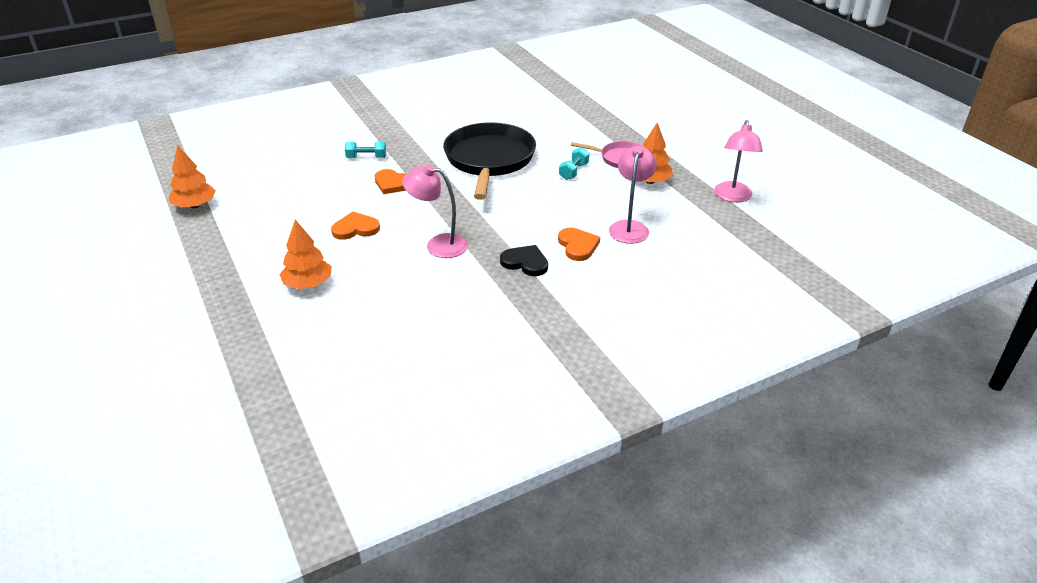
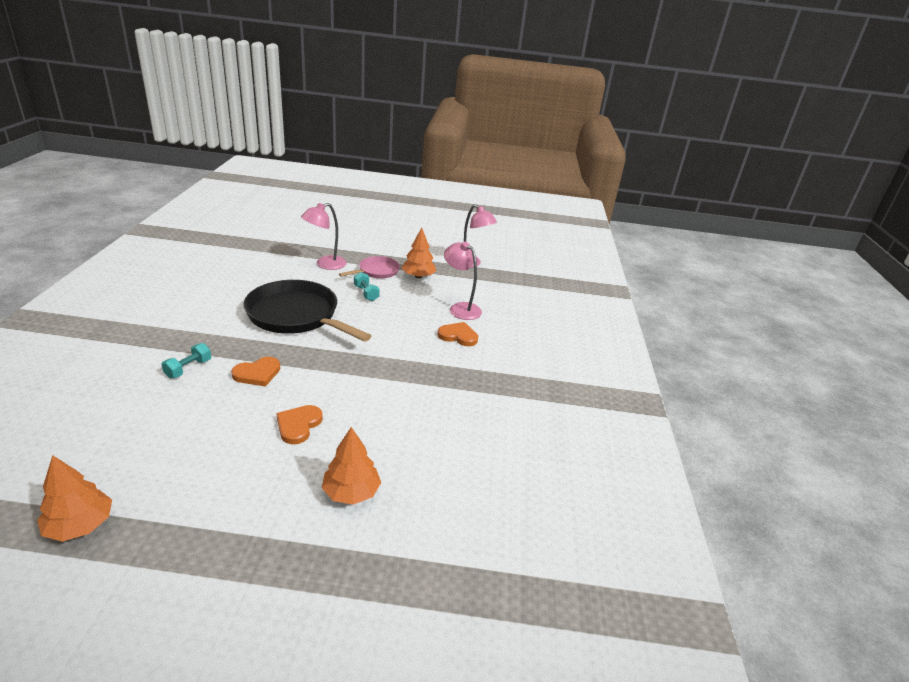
camera: 60 degrees left, 5 degrees down
pink lamp [402,164,468,258] -> pink lamp moved to [301,203,347,270]
black heart [500,245,548,276] -> none

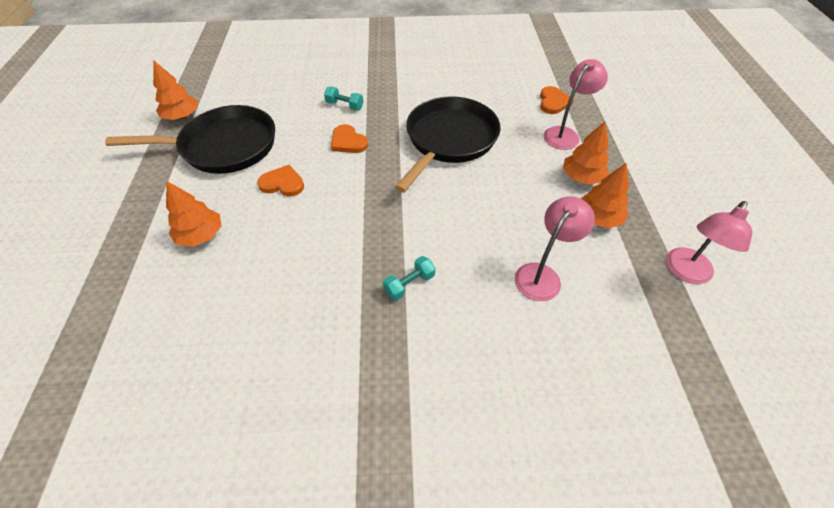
camera: 85 degrees right, 20 degrees up
pink lamp [301,203,347,270] -> pink lamp turned 90 degrees clockwise [543,59,608,150]
pink pan [339,256,400,279] -> orange tree [563,122,610,185]
turquoise dumbbell [354,272,380,301] -> turquoise dumbbell moved to [383,256,435,301]
orange heart [438,322,478,346] -> orange heart moved to [540,86,574,114]
none -> black pan [105,105,275,174]

